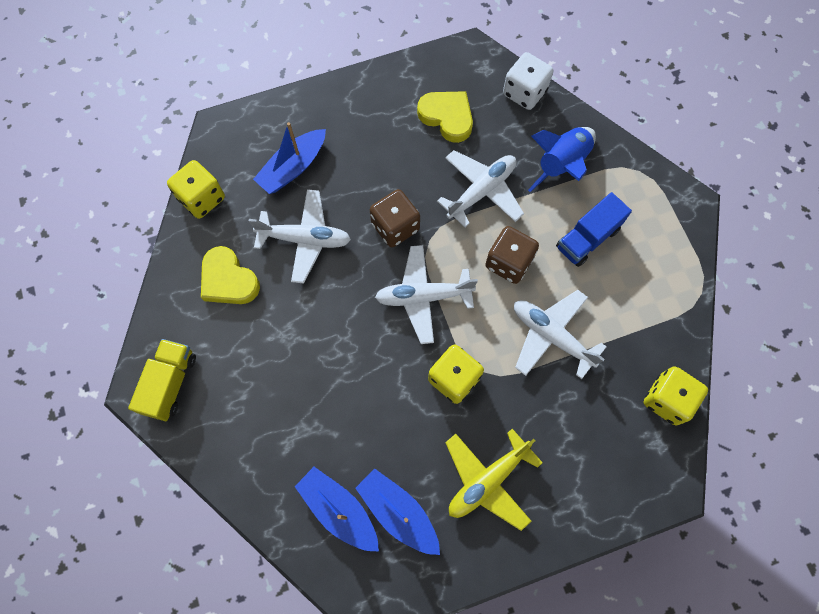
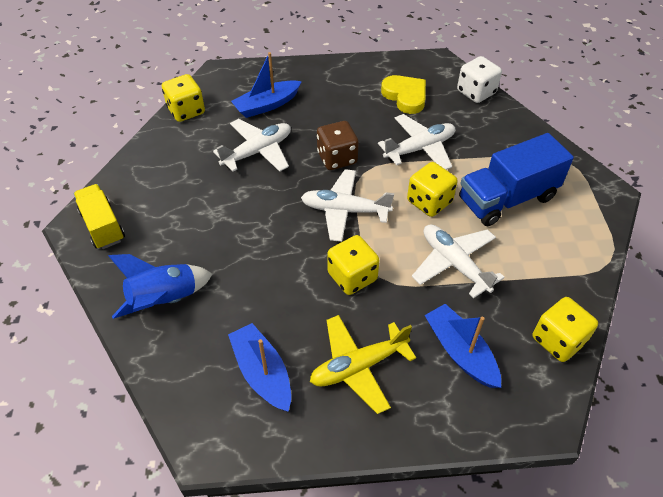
camera: 15 degrees right, 20 degrees down
yellow truck [128,339,196,421] -> yellow truck turned 60 degrees counterclockwise [74,184,125,249]
yellow heart [201,246,260,304] -> none
white plane [249,189,351,283] -> white plane turned 60 degrees counterclockwise [213,119,291,172]
blue boat [295,467,379,552] -> blue boat moved to [425,304,501,388]
brown dice [485,226,539,284] -> yellow dice [407,162,458,217]
blue rocket [528,127,596,192] -> blue rocket moved to [108,254,212,319]
blue truck [556,192,632,267] -> blue truck [459,133,574,226], size x1.53

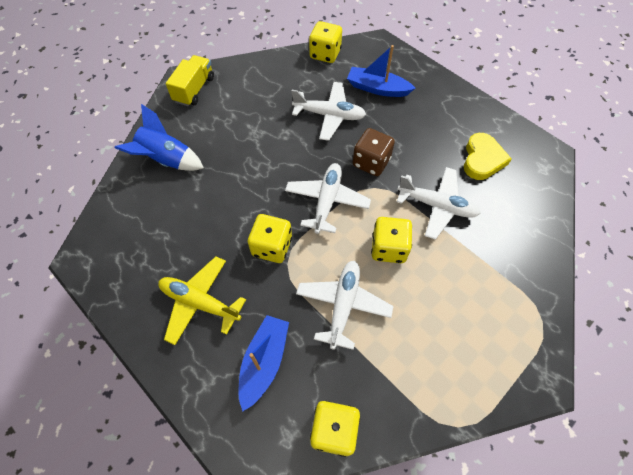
camera: 50 degrees right, 10 degrees up
blue boat [228,323,291,412] -> none
white plane [301,169,394,242] -> white plane turned 45 degrees clockwise [285,163,371,234]
white dice [457,56,502,103] -> none
blue truck [459,133,574,226] -> none

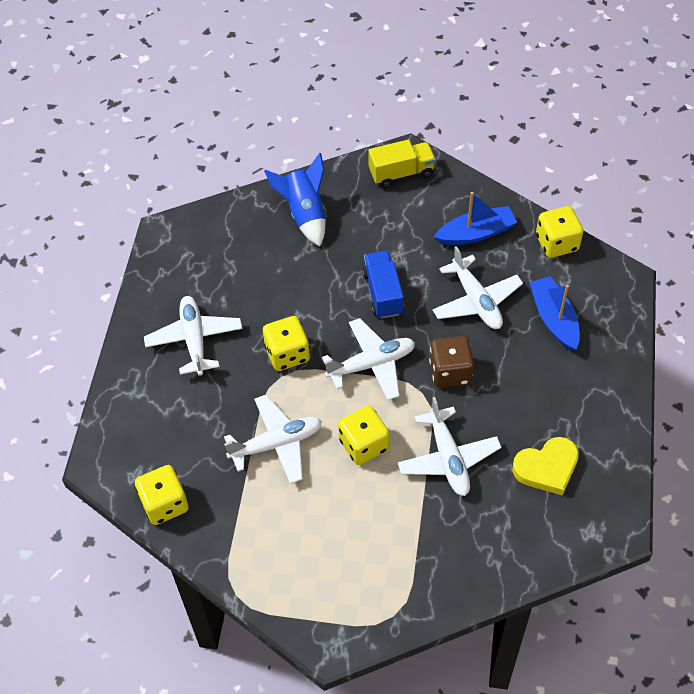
camera: 55 degrees right, 5 degrees down
yellow plane [158,256,246,345] -> white plane [144,296,242,376]
blue boat [238,315,289,412] -> blue boat moved to [434,192,517,245]
none -> blue truck [362,251,404,319]

